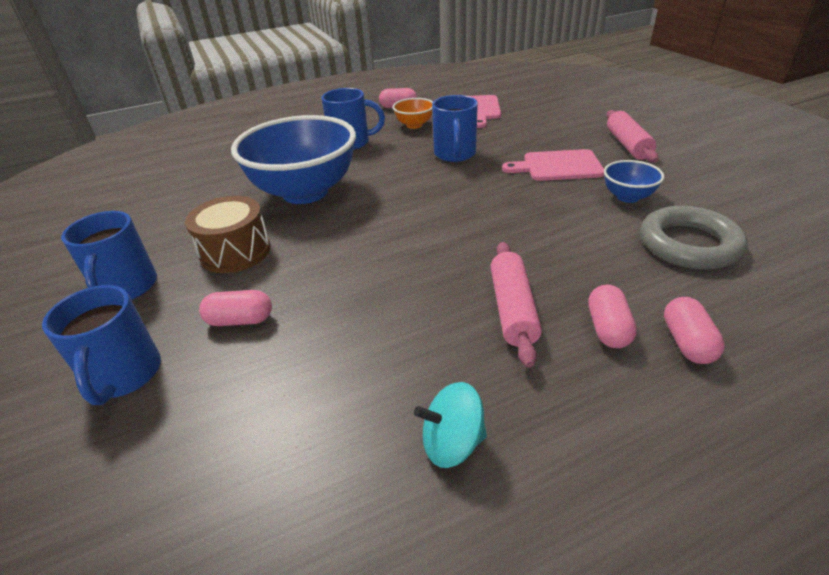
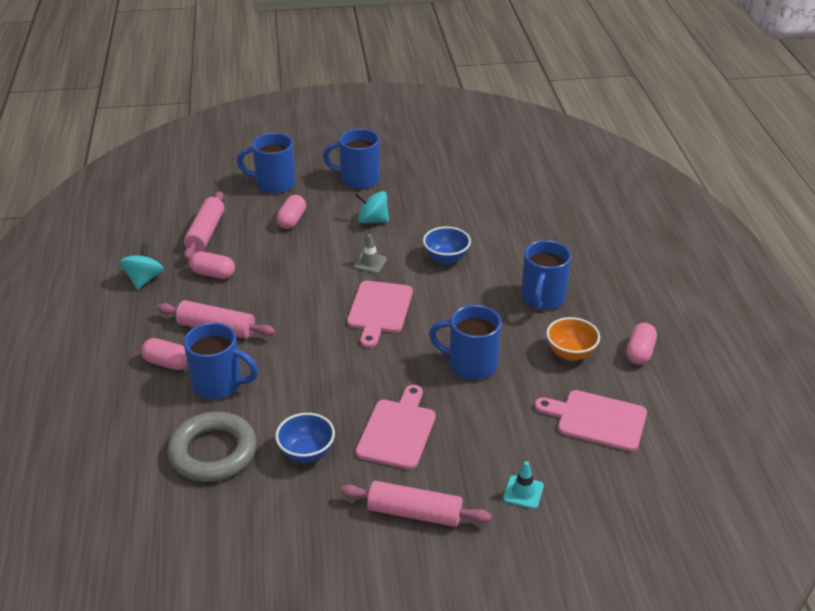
camera: 105 degrees right, 0 degrees up
brown drum [185,196,271,273] -> turquoise spinning top [355,191,389,224]
blue bowl [231,115,356,204] -> blue bowl [423,226,471,265], size x0.44
pink capsule [664,297,725,364] -> pink capsule moved to [189,251,235,279]
none -> pink rolling pin [184,191,224,260]
none -> blue mug [184,323,259,399]
none -> pink cutting board [347,281,413,348]
none -> grey traffic cone [353,234,387,273]
none -> turquoise traffic cone [503,461,544,509]

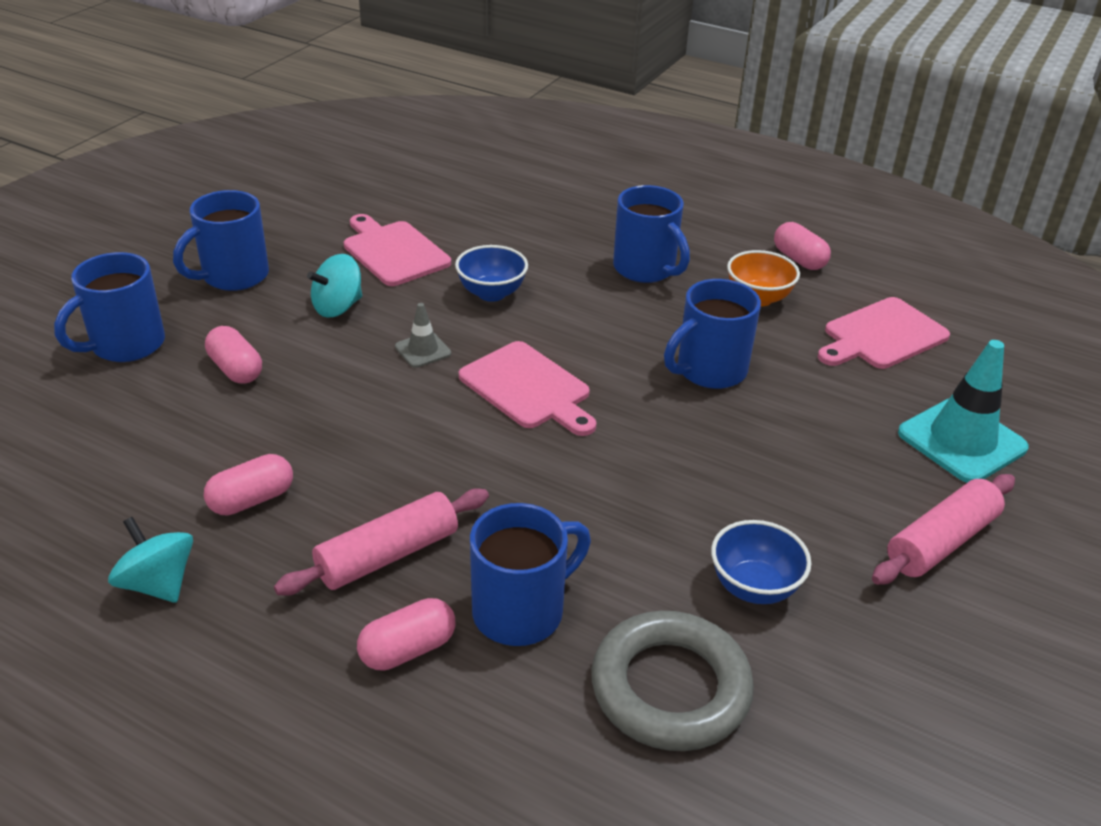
camera: 55 degrees left, 0 degrees up
pink rolling pin [184,191,224,260] -> none
pink cutting board [356,385,436,470] -> pink cutting board moved to [344,214,451,286]
turquoise traffic cone [503,461,544,509] -> turquoise traffic cone [898,340,1029,483], size x2.01

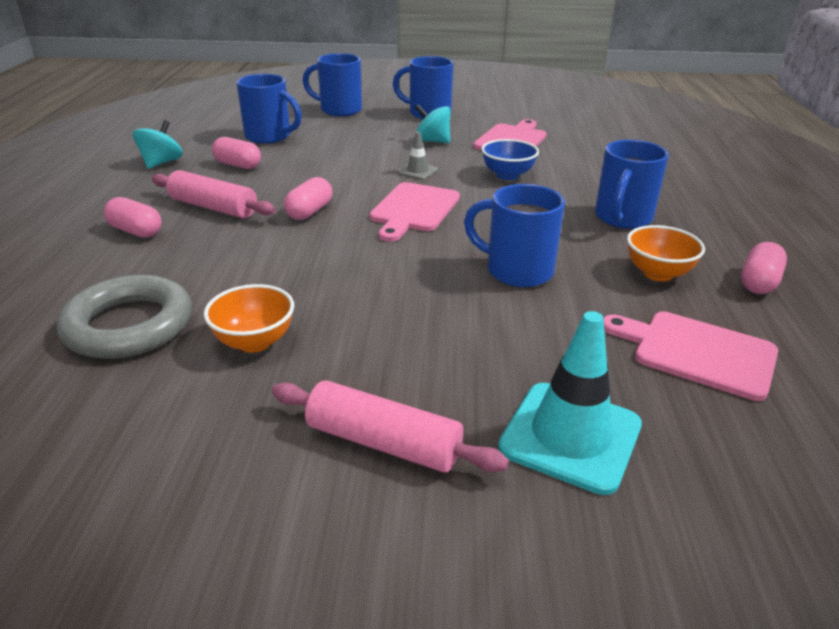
camera: 65 degrees right, 5 degrees down
pink capsule [205,326,262,384] -> pink capsule moved to [284,177,332,220]
blue mug [470,503,591,646] -> blue mug moved to [236,74,302,144]
blue bowl [711,520,811,604] -> orange bowl [204,284,294,353]

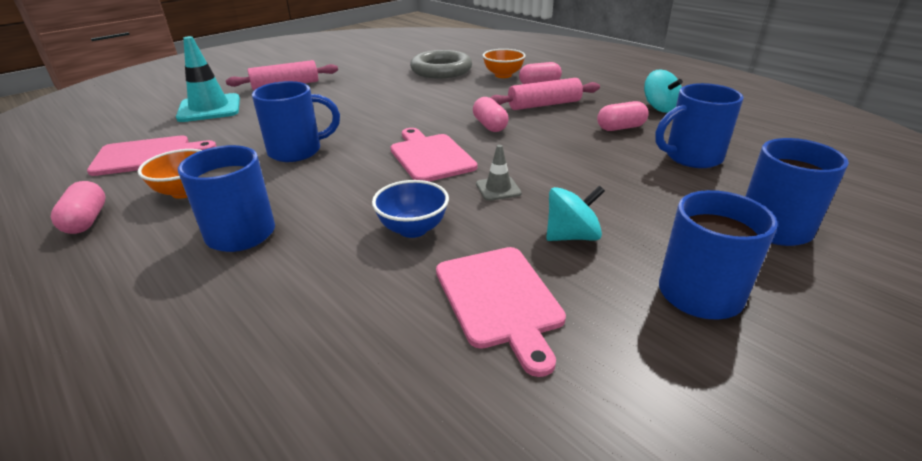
camera: 135 degrees right, 0 degrees up
orange bowl [204,284,294,353] -> orange bowl moved to [483,49,526,78]

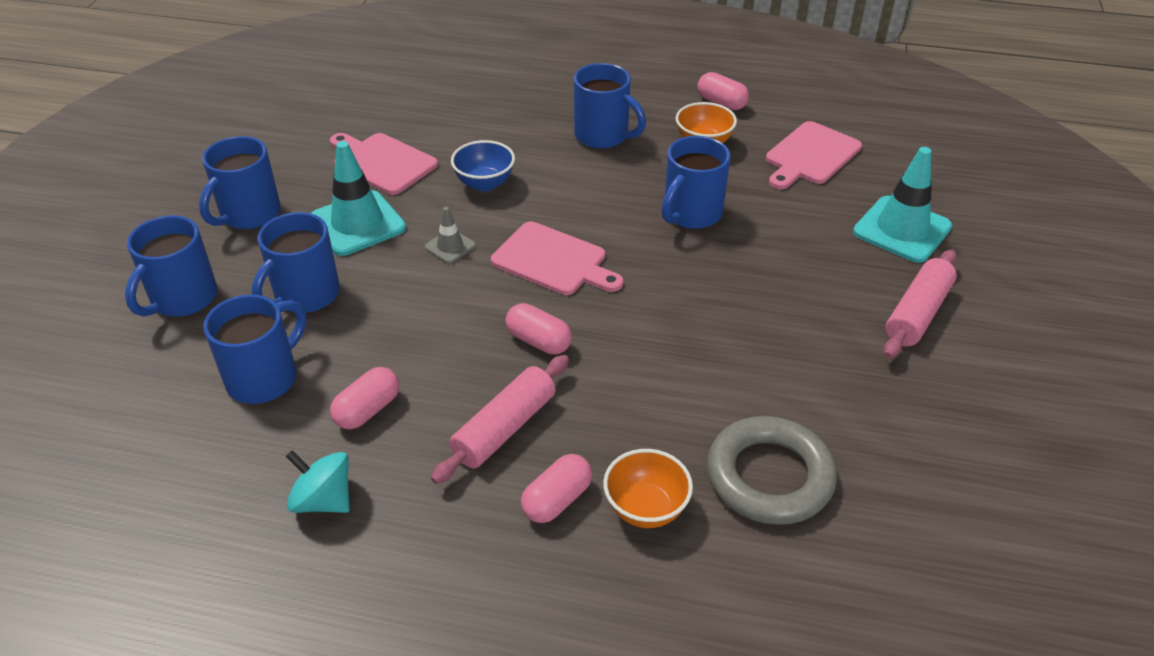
camera: 145 degrees right, 10 degrees up
turquoise spinning top [546,185,605,241] -> turquoise traffic cone [311,141,406,256]
none -> blue mug [252,212,340,313]

